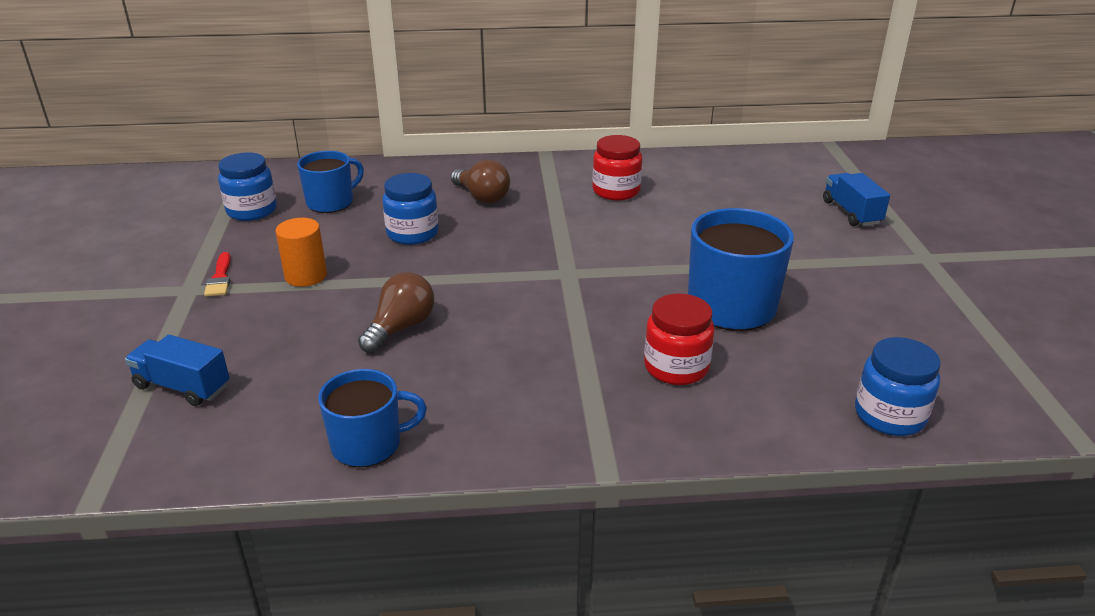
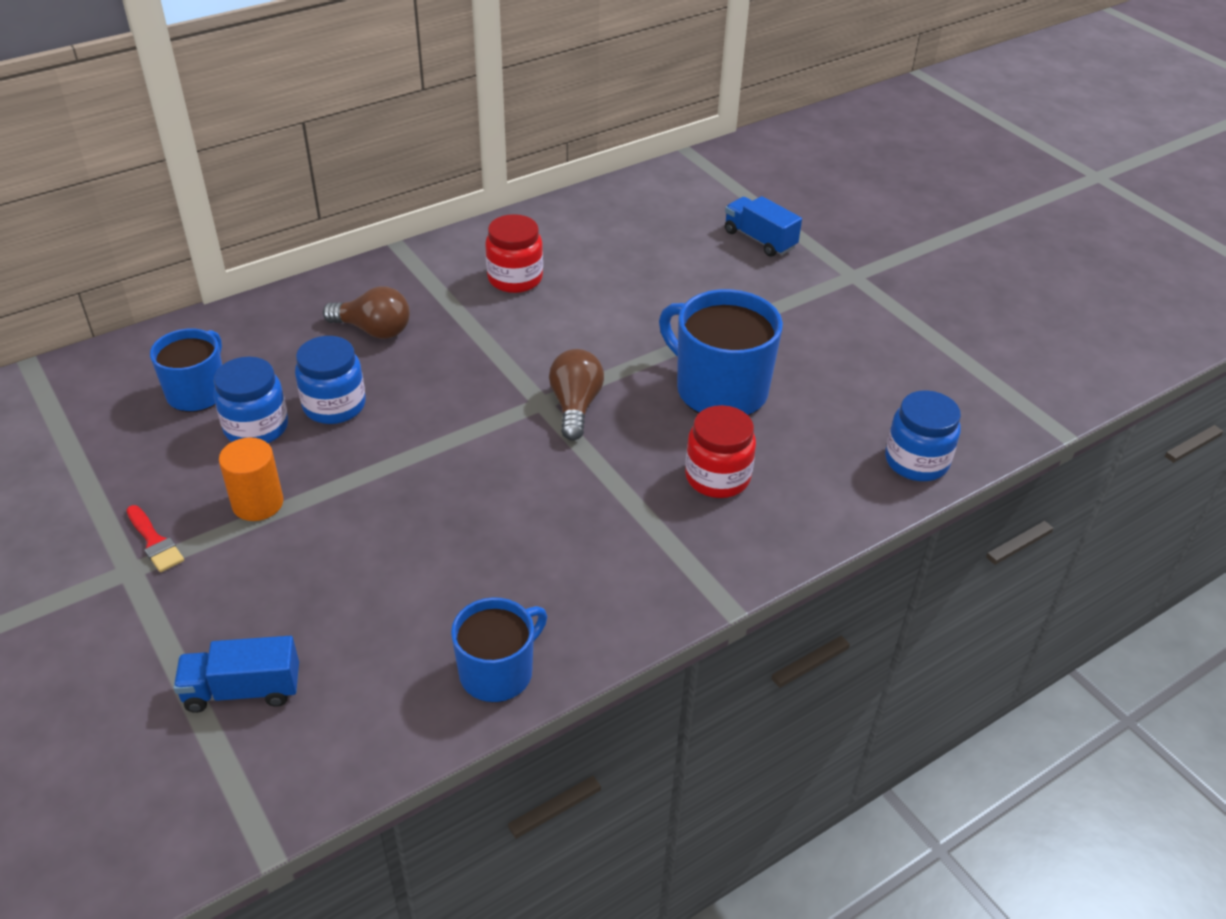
camera: 30 degrees left, 10 degrees up
blue jar [218,152,277,221] -> blue jar moved to [213,357,288,443]
brown light bulb [358,272,434,353] -> brown light bulb moved to [549,349,604,440]

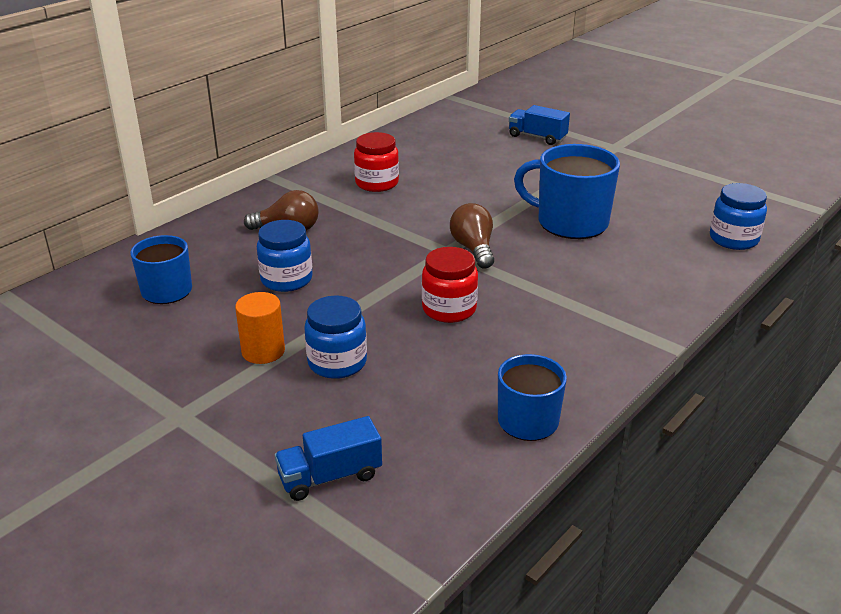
camera: 15 degrees left, 10 degrees down
red brush [127,505,184,572] -> none
blue jar [213,357,288,443] -> blue jar moved to [304,295,367,379]
red jar [685,405,756,498] -> red jar moved to [422,247,478,323]

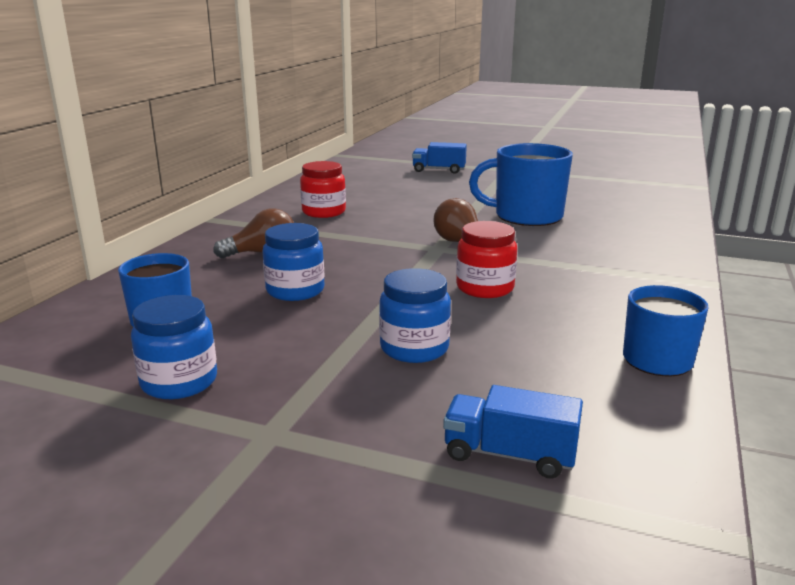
camera: 20 degrees left, 10 degrees down
orange cylinder [235,292,285,364] -> none
blue truck [275,416,382,501] -> blue truck turned 60 degrees clockwise [443,385,583,478]
blue jar [710,183,767,250] -> blue jar moved to [131,295,217,399]

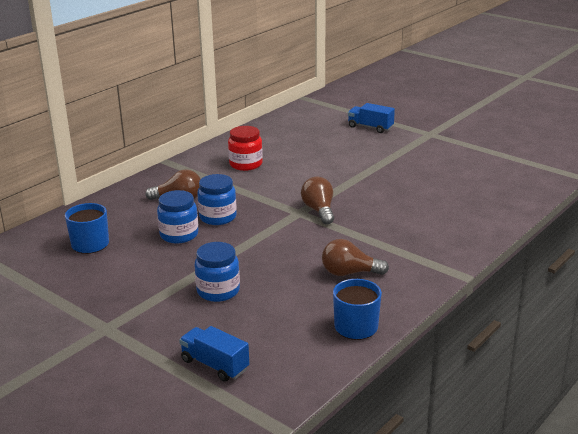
camera: 20 degrees right, 5 degrees up
blue jar [131,295,217,399] -> blue jar moved to [197,174,237,225]
red jar [456,221,517,298] -> none
blue mug [469,143,573,226] -> none
none -> brown light bulb [322,239,389,276]

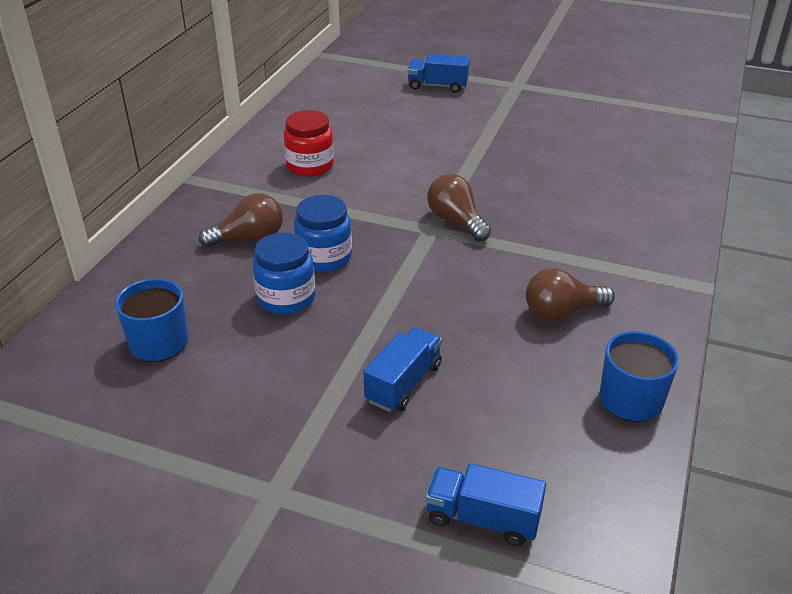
camera: 20 degrees left, 10 degrees up
blue jar [194,242,240,302] -> blue truck [363,327,442,412]

